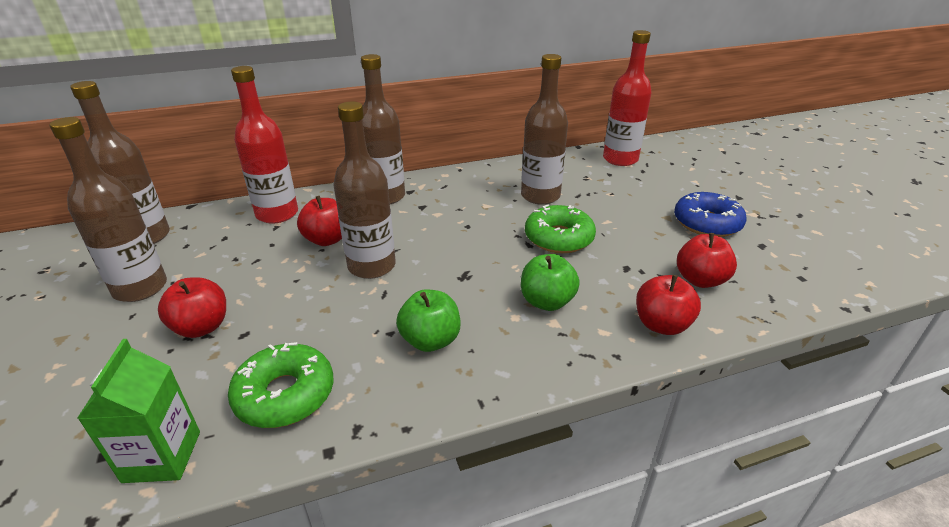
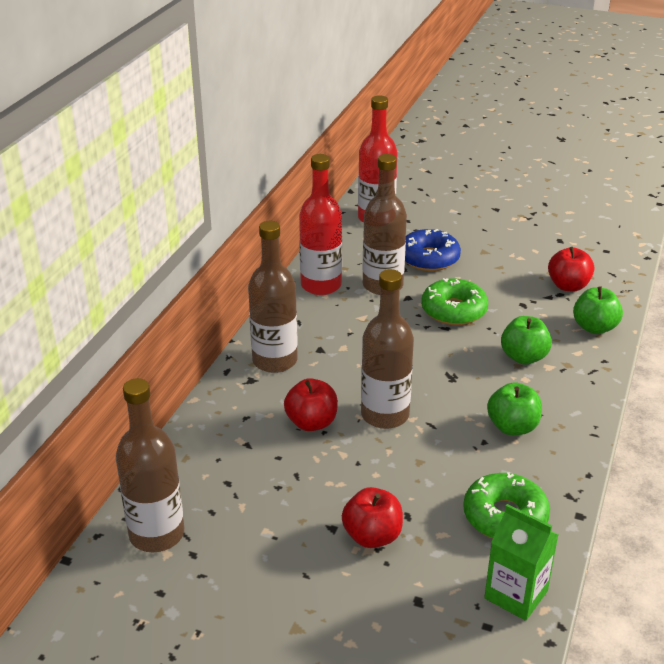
camera: 50 degrees left, 0 degrees up
brown bottle [50,117,167,302] -> none
red bottle [231,66,298,224] -> red bottle moved to [299,154,342,295]
red apple [636,275,701,335] -> green apple [573,286,623,334]
blue donut [674,192,747,237] -> blue donut moved to [405,229,461,271]

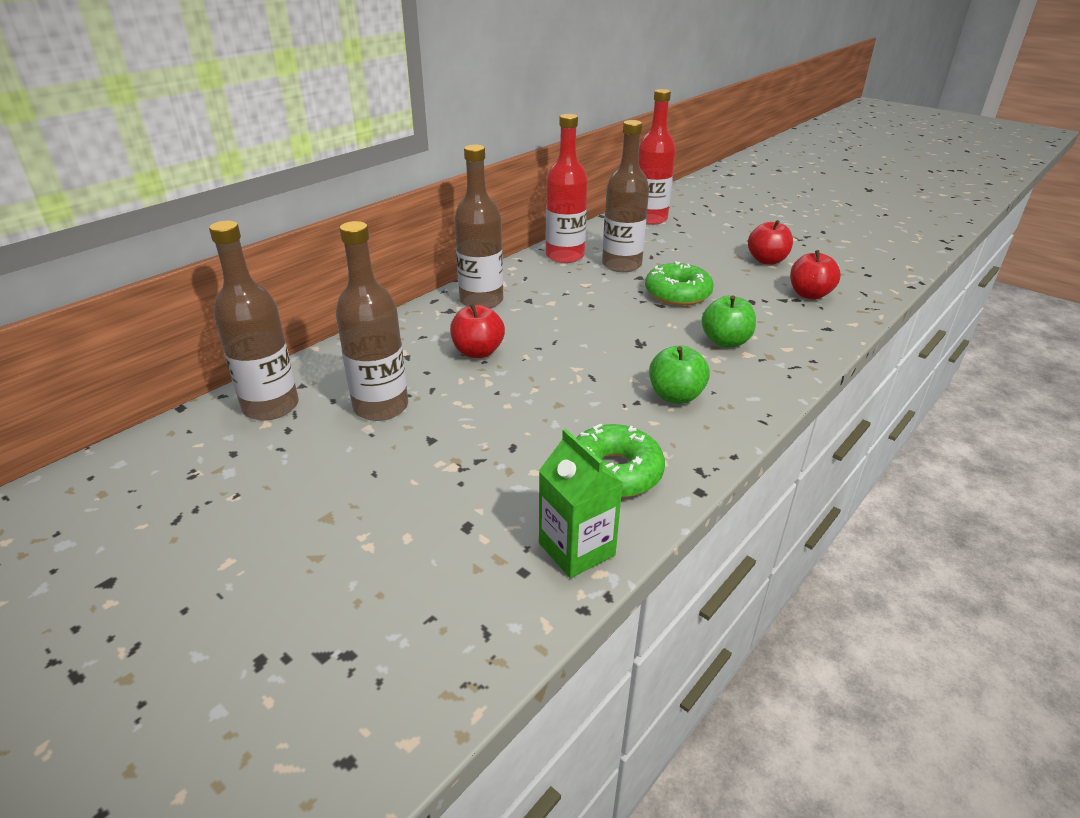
camera: 20 degrees right, 0 degrees up
red apple [342,487,403,548] -> red apple moved to [748,220,793,265]
brown bottle [361,269,414,429] -> brown bottle moved to [336,221,408,421]
blue donut [405,229,461,271] -> none
green apple [573,286,623,334] -> none

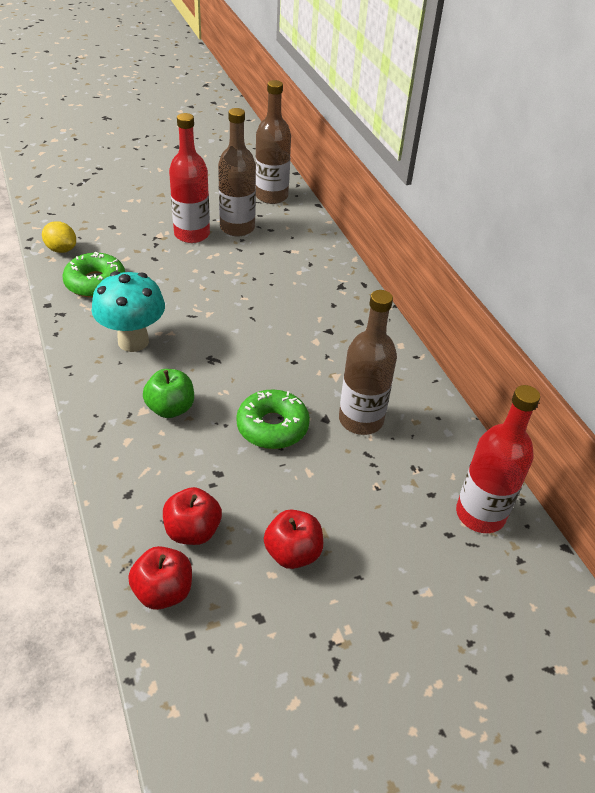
camera: 115 degrees right, 10 degrees up
red apple [450,303,505,358] -> red apple moved to [128,546,192,610]
brown bottle [454,144,503,308] -> none
green carton [539,429,623,578] -> yellow lemon [42,221,76,253]
red bottle [546,114,588,263] -> red bottle moved to [169,113,210,243]
green apple [649,346,710,404] -> turquoise mushroom [92,271,165,352]

